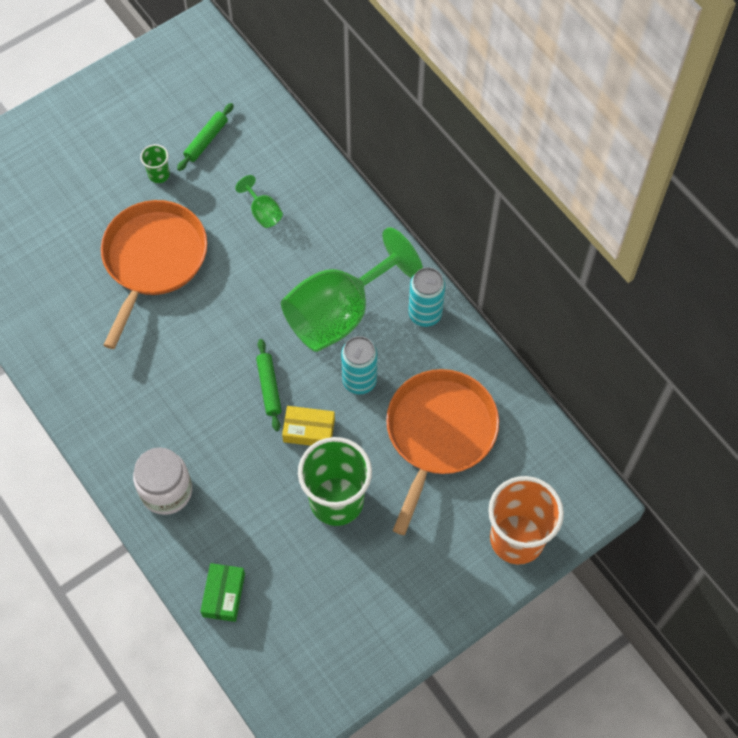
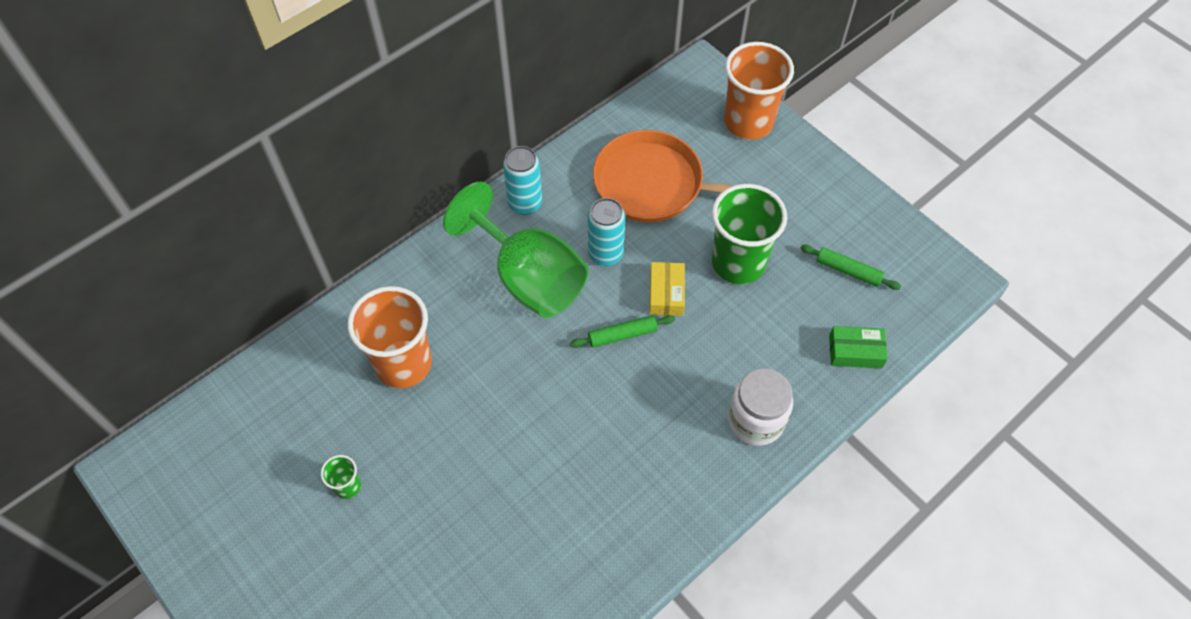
camera: 95 degrees left, 5 degrees down
orange pan [101,200,207,349] -> none
green rolling pin [177,103,234,171] -> green rolling pin moved to [801,245,901,290]
green goblet [235,175,283,228] -> orange cup [348,286,432,388]

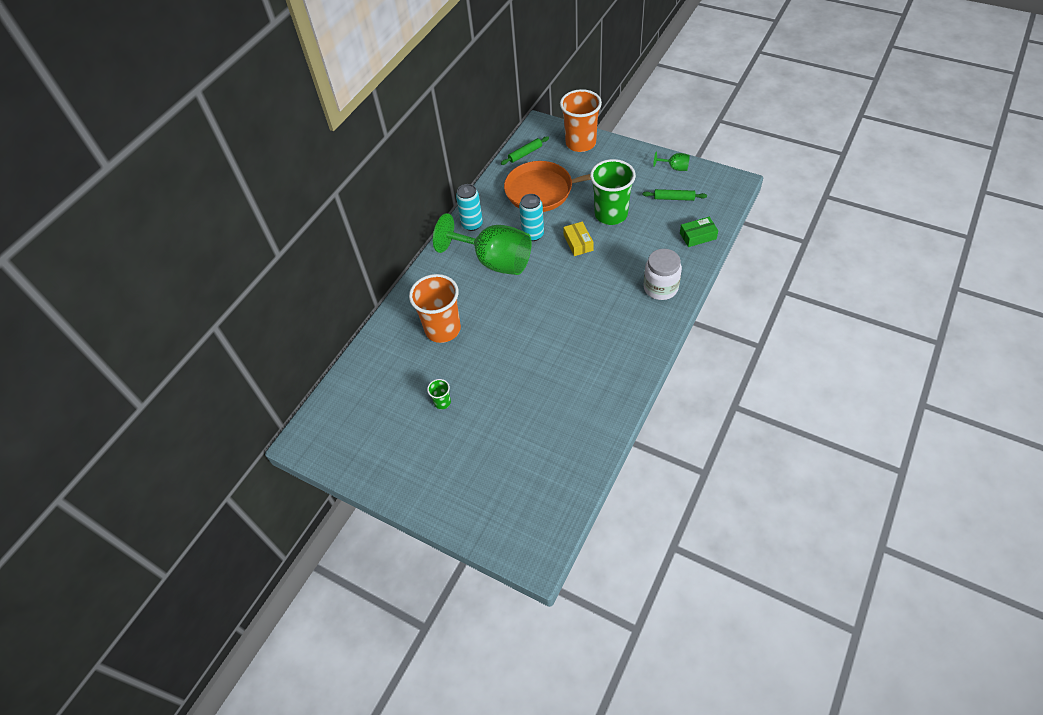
camera: 15 degrees left, 5 degrees down
green rolling pin [570,315,675,348] -> green rolling pin moved to [501,136,549,165]
none -> green goblet [653,152,690,171]

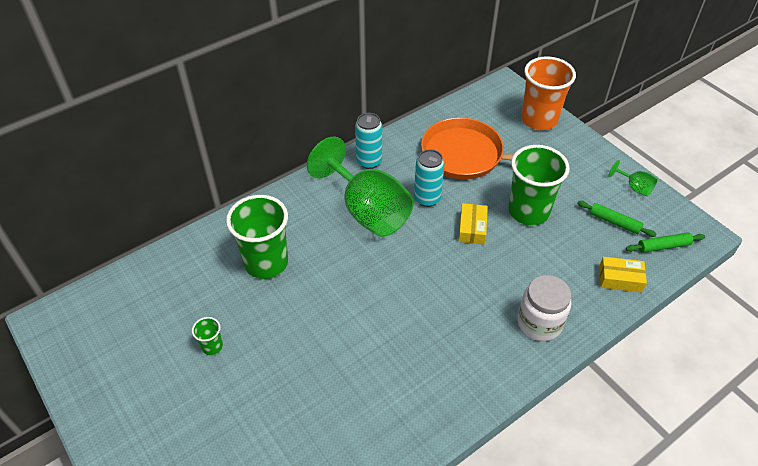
camera: 20 degrees right, 5 degrees down
orange cup [409,274,461,343] -> green cup [226,195,288,279]
green rolling pin [501,136,549,165] -> green rolling pin moved to [626,232,705,253]
green box [680,217,718,247] -> yellow box [599,257,647,293]

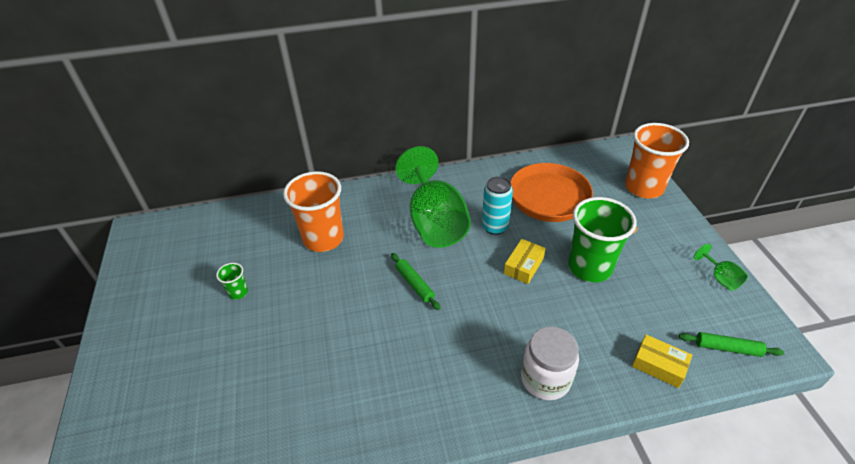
camera: 25 degrees right, 5 degrees down
green cup [226,195,288,279] -> orange cup [283,171,344,252]
turquoise can [355,113,382,169] -> none
green rolling pin [577,201,656,237] -> green rolling pin moved to [391,253,441,310]

